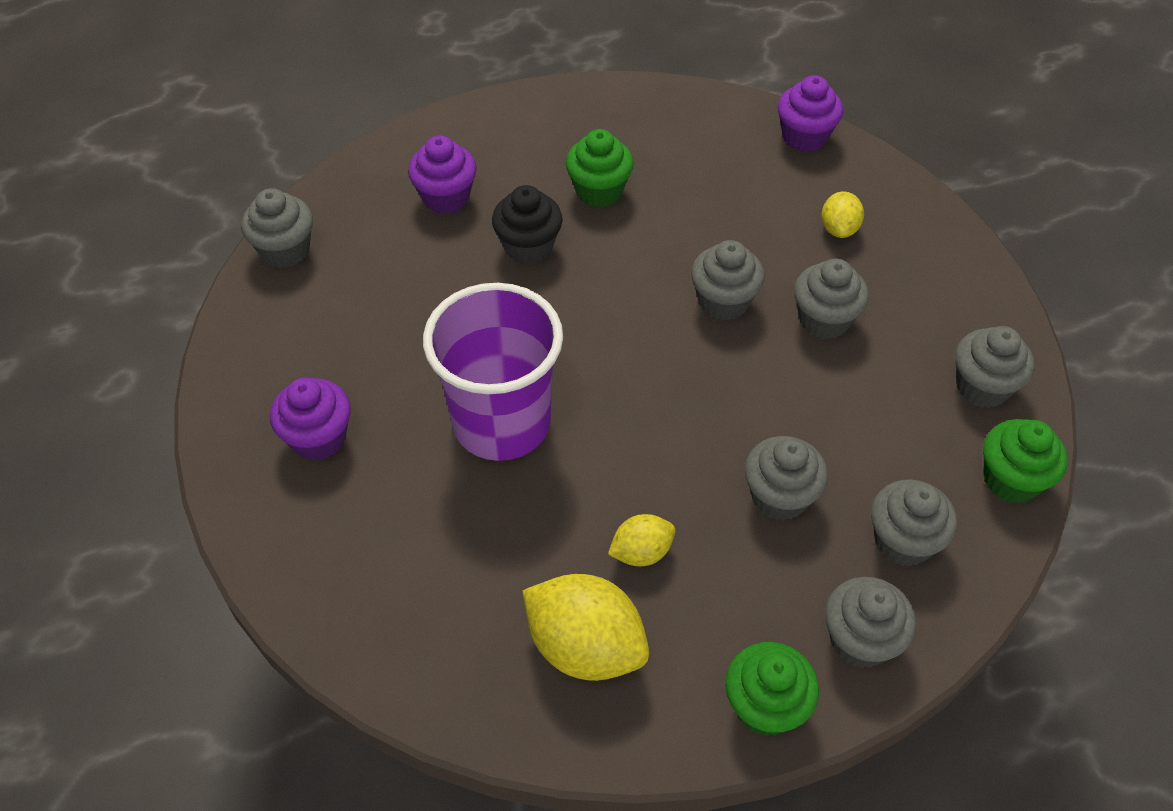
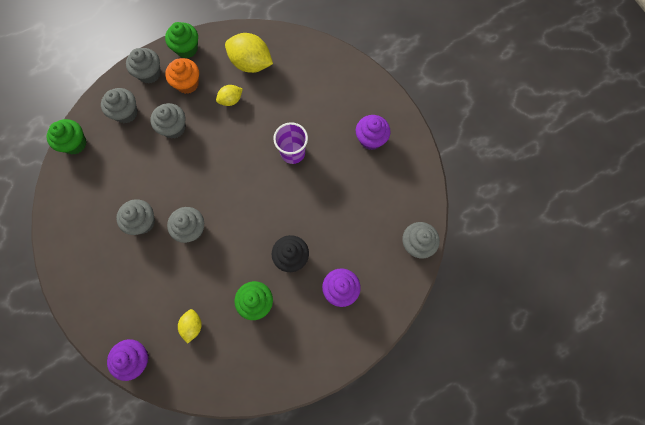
camera: 175 degrees right, 20 degrees up
purple cup [423,283,563,461] -> purple cup [273,122,308,164], size x0.58
yellow lemon [821,192,864,238] -> yellow lemon moved to [178,309,202,344]
grey cupcake [955,326,1035,408] -> none
none -> orange cupcake [165,58,199,94]

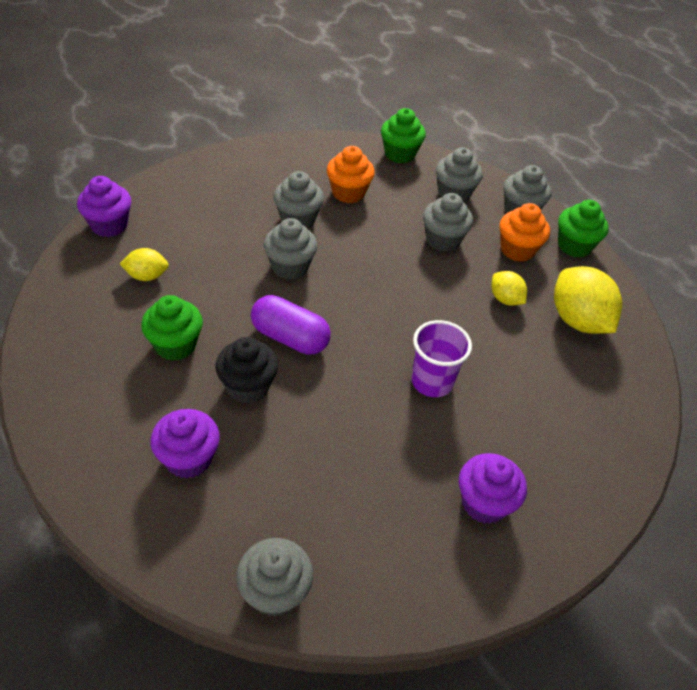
camera: 80 degrees right, 25 degrees down
yellow lemon [225,33,273,73] -> yellow lemon turned 45 degrees counterclockwise [554,266,622,334]
none -> purple capsule [251,295,331,355]
none -> orange cupcake [327,146,375,203]

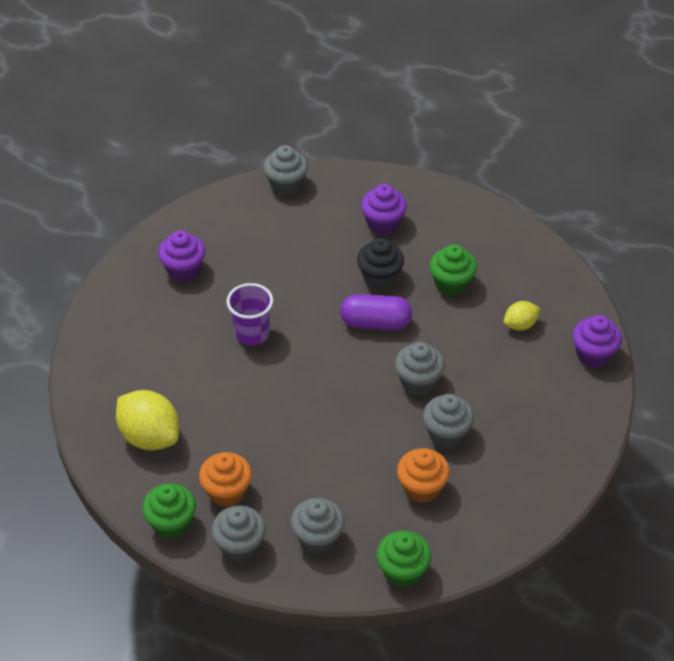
camera: 160 degrees right, 0 degrees up
grey cupcake [423,193,473,252] -> none
yellow lemon [491,271,527,306] -> none

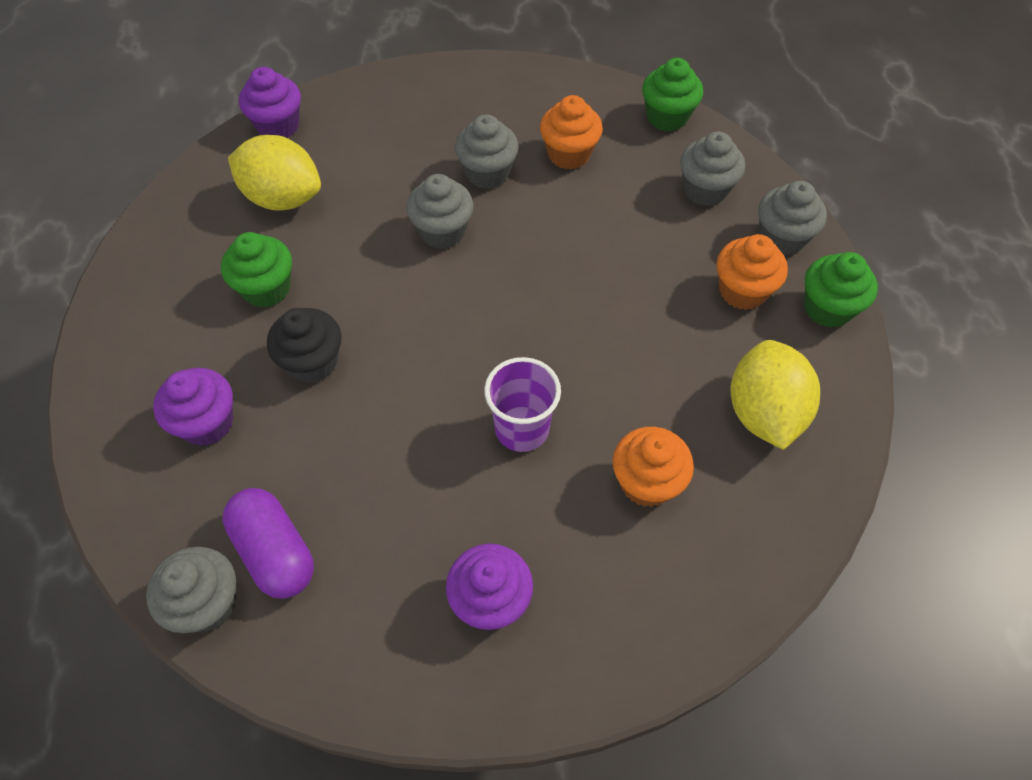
camera: 130 degrees left, 10 degrees up
purple capsule [340,294,412,330] -> purple capsule moved to [223,488,314,599]
yellow lemon [504,301,540,331] -> yellow lemon [228,135,321,211], size x1.85
none -> orange cupcake [613,427,694,507]

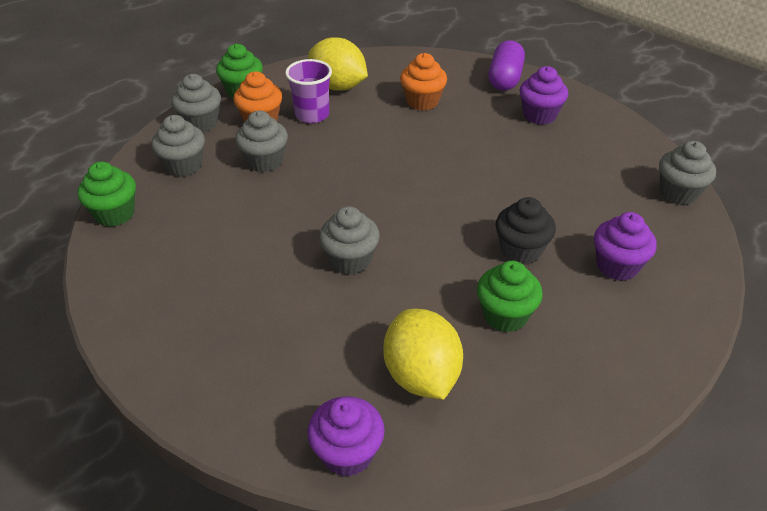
camera: 130 degrees left, 15 degrees down
purple capsule [223,488,314,599] -> purple capsule moved to [489,40,525,91]
grey cupcake [455,114,519,189] -> grey cupcake moved to [235,110,288,172]
purple cup [484,357,561,452] -> purple cup moved to [285,59,332,123]
orange cupcake [540,95,603,170] -> none
yellow lemon [730,340,820,450] -> yellow lemon turned 75 degrees clockwise [308,37,368,91]

